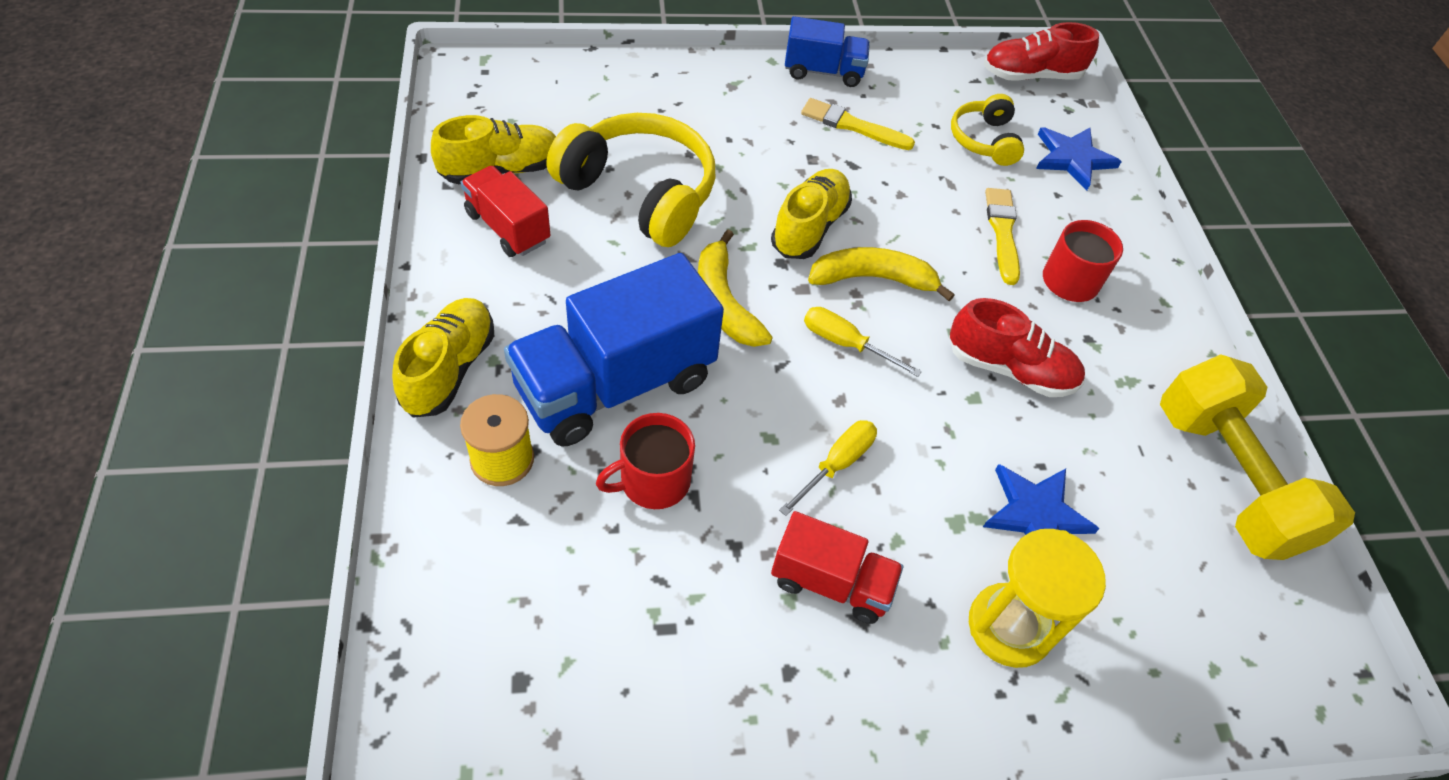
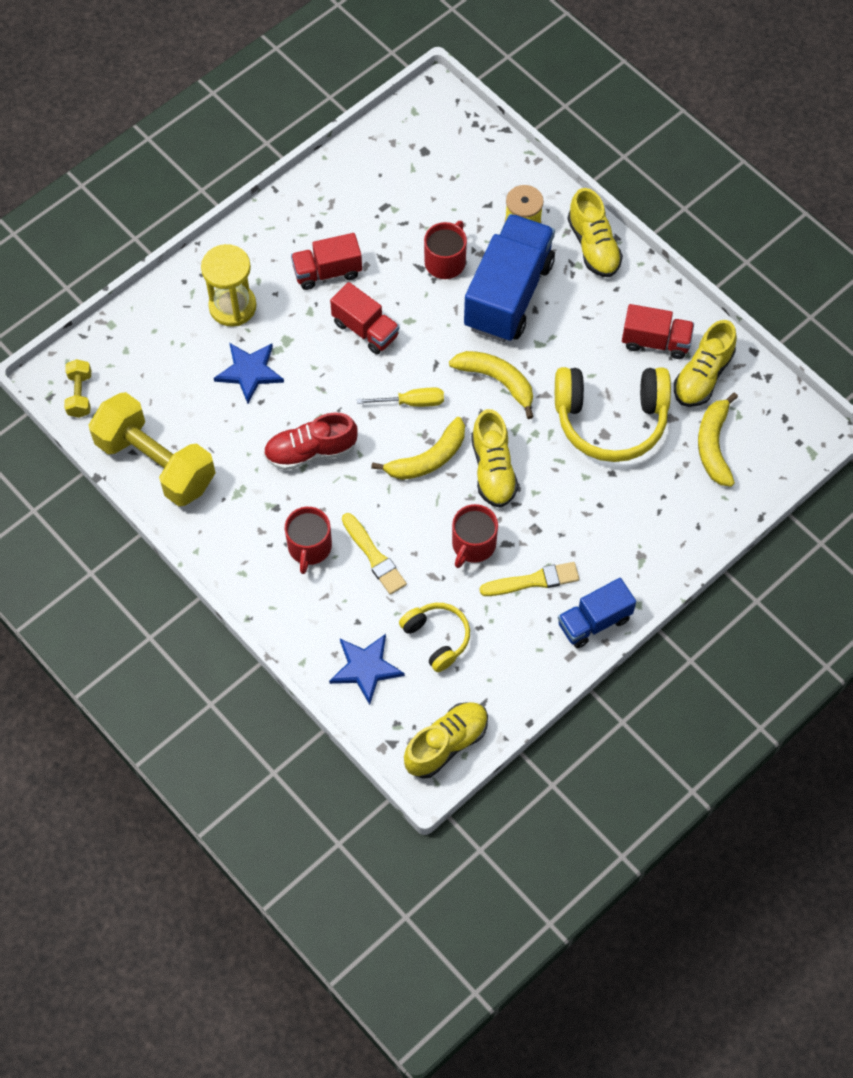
camera: 150 degrees right, 10 degrees up
yellow screwdriver [779,420,877,516] -> red truck [330,282,399,354]
red shoe [983,22,1099,81] -> yellow shoe [404,702,488,779]
none -> yellow dumbbell [64,359,91,418]
none -> red mug [452,504,498,568]
none -> yellow banana [698,392,738,487]

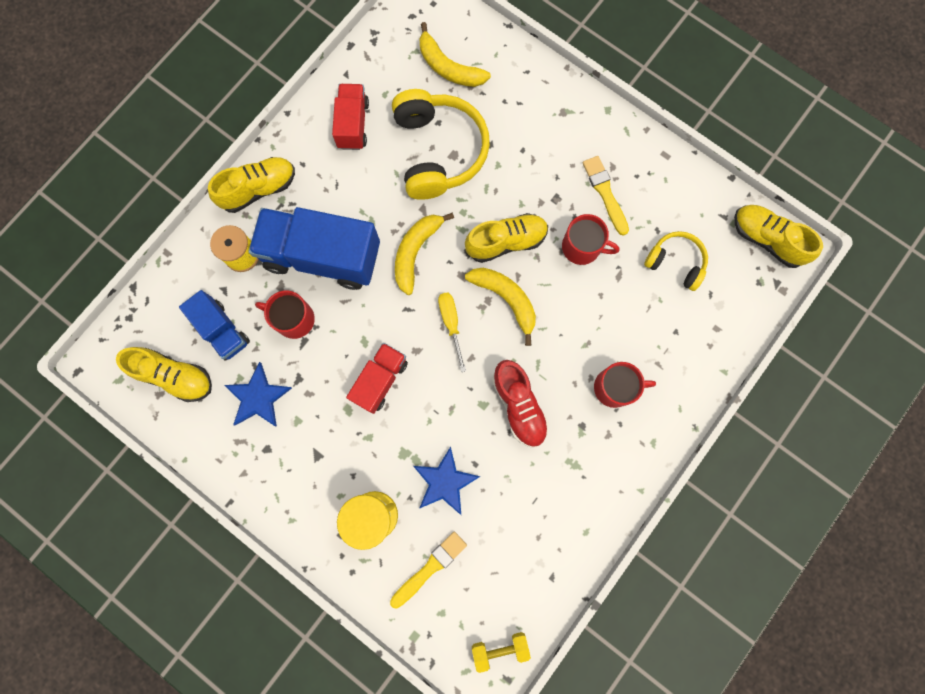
camera: 100 degrees left, 15 degrees up
yellow dumbbell [89,392,215,506] -> none
red truck [291,233,362,290] -> none
blue star [329,634,405,705] -> blue star moved to [224,362,292,427]
yellow brush [342,513,407,595] -> yellow brush moved to [390,531,467,609]
yellow headphones [399,603,470,672] -> yellow headphones turned 75 degrees clockwise [644,231,708,291]
blue truck [558,578,636,648] -> blue truck moved to [179,290,250,361]
yellow shoe [674,320,737,407] -> yellow shoe moved to [116,347,212,402]
yellow banana [698,392,738,487] -> yellow banana turned 45 degrees clockwise [419,22,491,87]

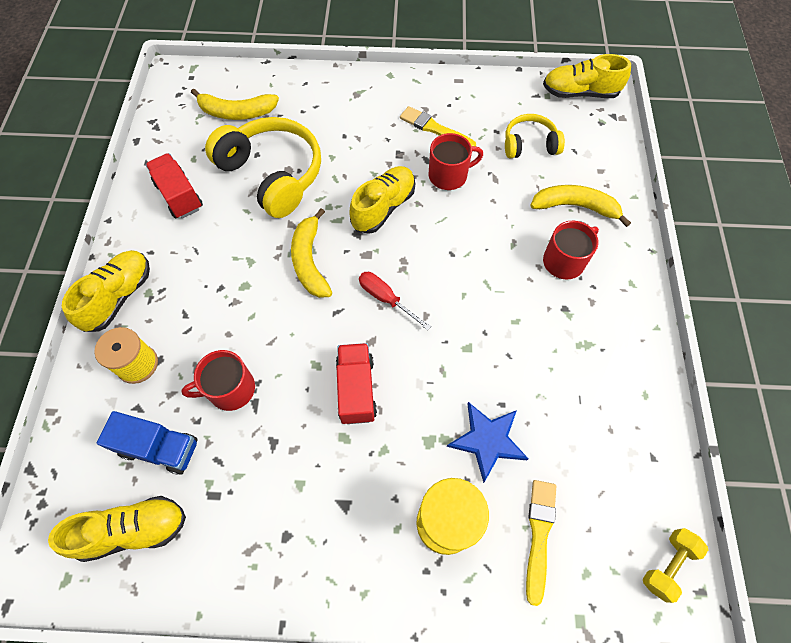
camera: 35 degrees left, 15 degrees down
blue star [224,362,292,427] -> none
blue truck [249,207,380,290] -> none
yellow screwdriver [438,293,466,372] -> red screwdriver [359,272,431,330]
yellow banana [465,268,536,346] -> yellow banana moved to [530,185,631,227]
red shoe [492,360,549,447] -> none

